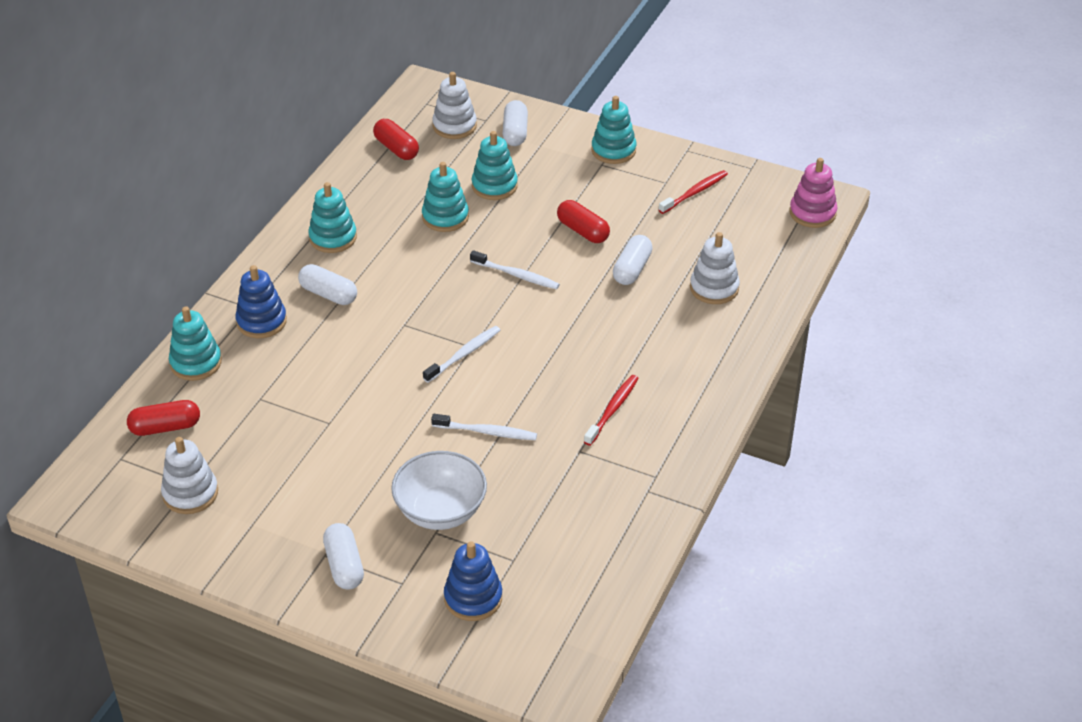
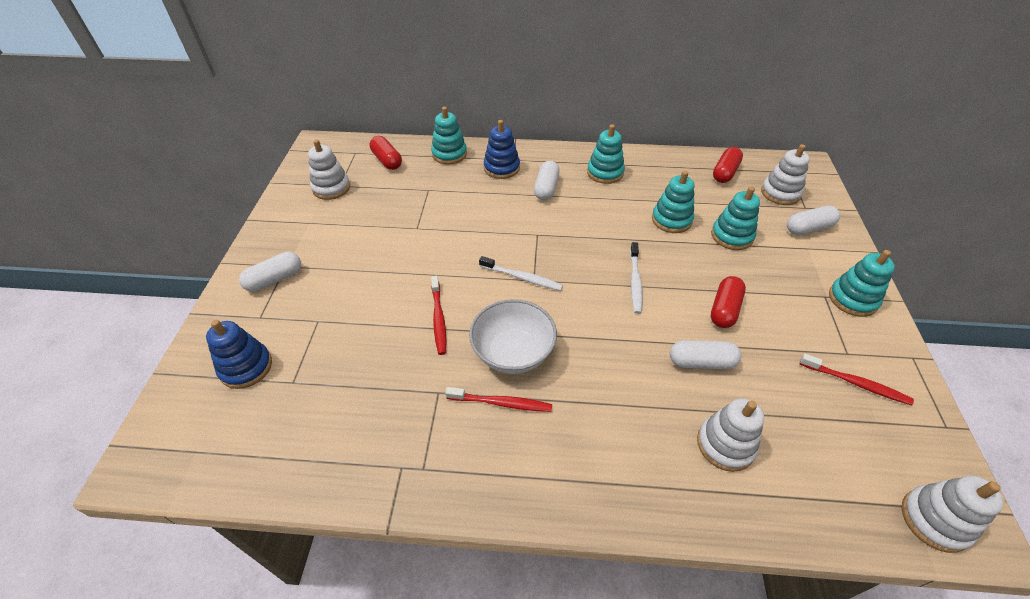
camera: 70 degrees right, 5 degrees up
white bowl [391,451,487,530] -> white bowl moved to [469,299,557,374]
white toothbrush [431,414,537,440] -> red toothbrush [431,276,446,355]
pink stacking toy [790,158,837,228] -> white stacking toy [901,475,1004,553]

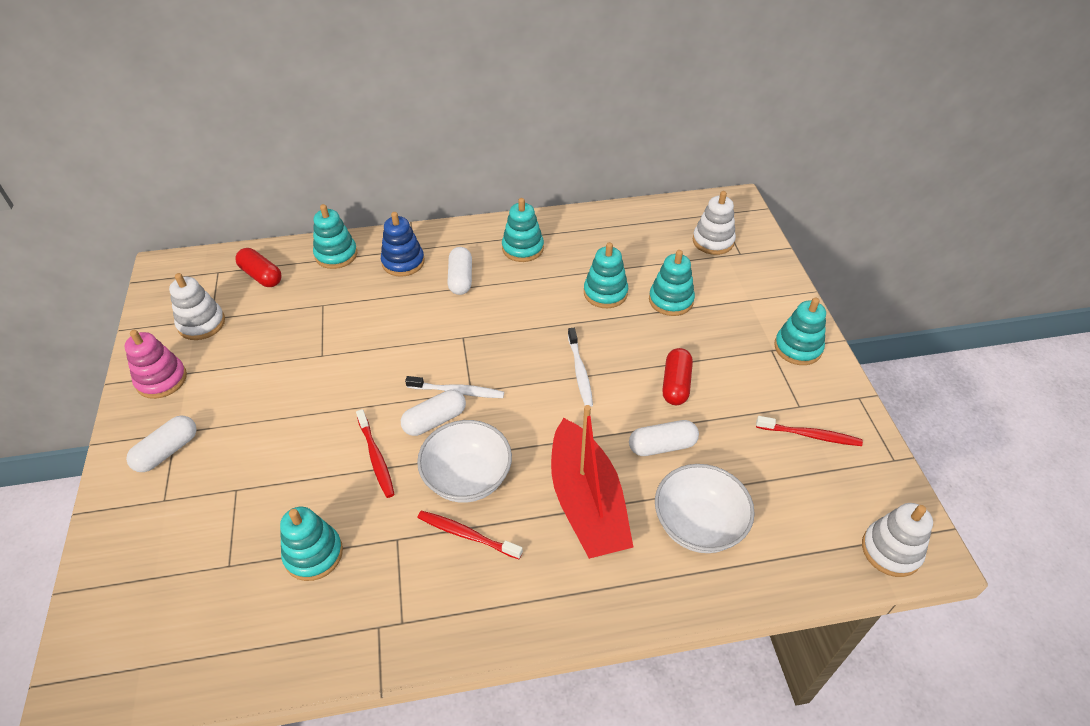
camera: 15 degrees left, 0 degrees up
blue stacking toy [206,320,272,389] -> none
red toothbrush [445,387,552,412] -> red toothbrush turned 150 degrees counterclockwise [417,511,523,559]
white stacking toy [697,398,764,472] -> white bowl [655,464,755,553]
red capsule [713,147,743,183] -> none
white capsule [787,206,840,235] -> white capsule moved to [401,390,466,436]
none -> pink stacking toy [124,330,187,399]
none -> turquoise stacking toy [280,507,343,581]
none -> red boat [551,405,634,559]

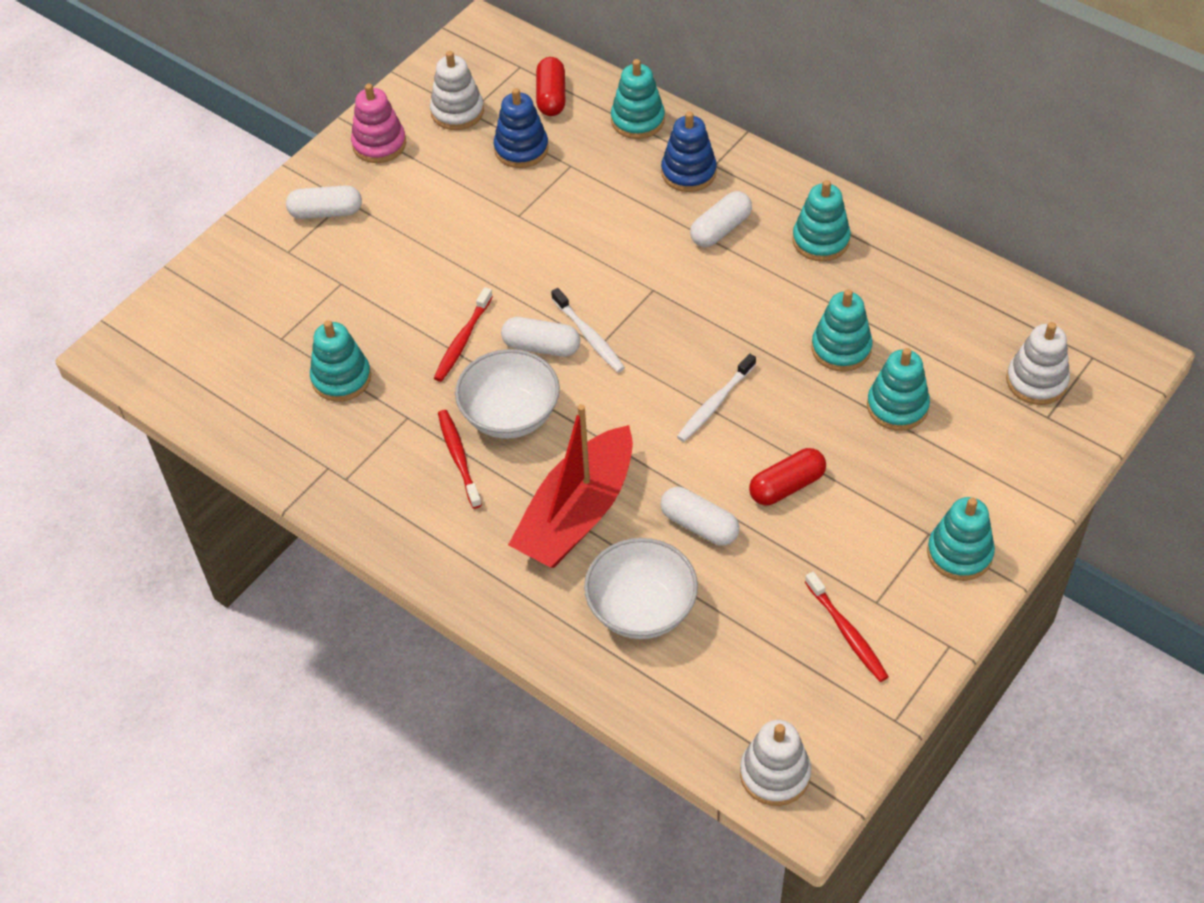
camera: 50 degrees right, 5 degrees up
none -> blue stacking toy [494,88,549,168]

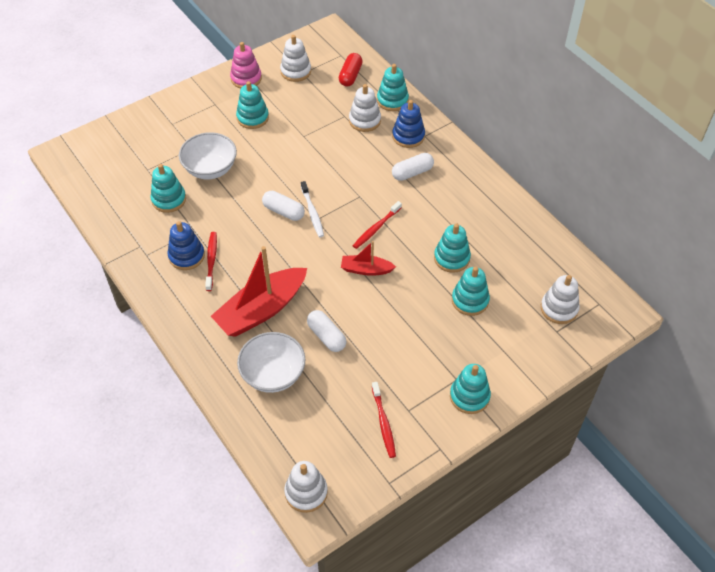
camera: 15 degrees right, 0 degrees up
white capsule [286,185,362,219] -> none
red toothbrush [434,287,493,382] -> red toothbrush moved to [353,201,402,249]
white bowl [455,349,560,439] -> white bowl moved to [179,132,237,179]
blue stacking toy [494,88,549,168] -> blue stacking toy moved to [168,221,205,270]
white toothbrush [677,354,756,442] -> red boat [341,241,396,276]
red capsule [749,448,826,505] -> none
turquoise stacking toy [792,180,851,262] -> turquoise stacking toy moved to [236,81,269,129]
none -> white stacking toy [349,84,381,132]

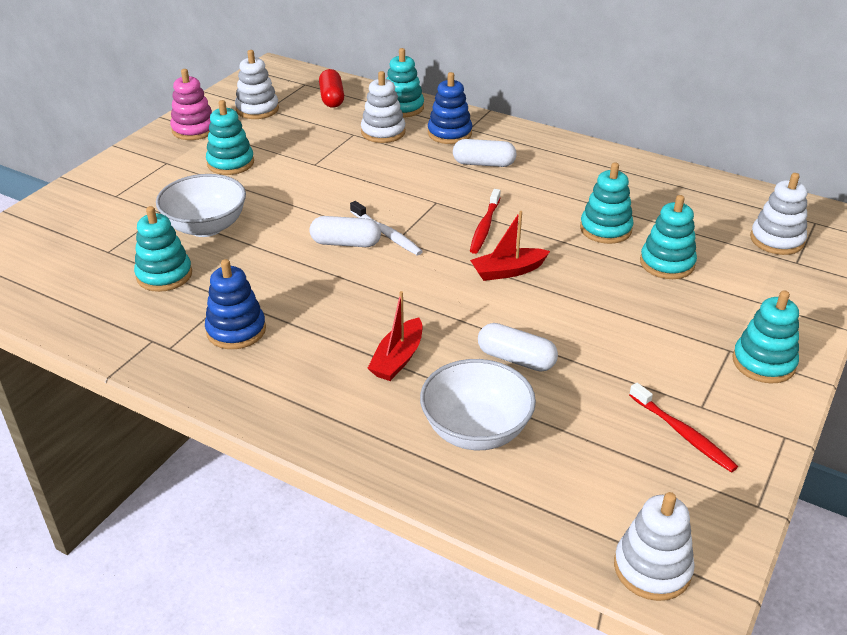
camera: 25 degrees left, 15 degrees down
red toothbrush [205,232,217,291] -> none
red boat [211,246,307,337] -> red boat [367,291,423,381], size x0.52
white capsule [392,153,434,181] -> white capsule turned 60 degrees clockwise [453,139,517,167]

